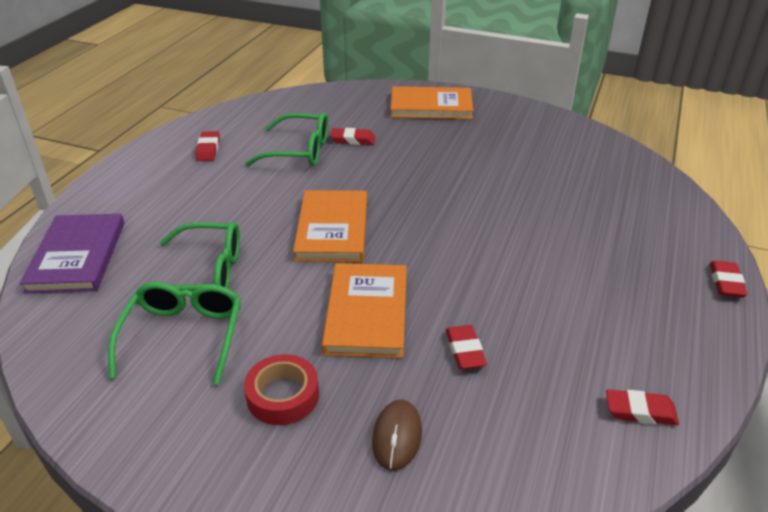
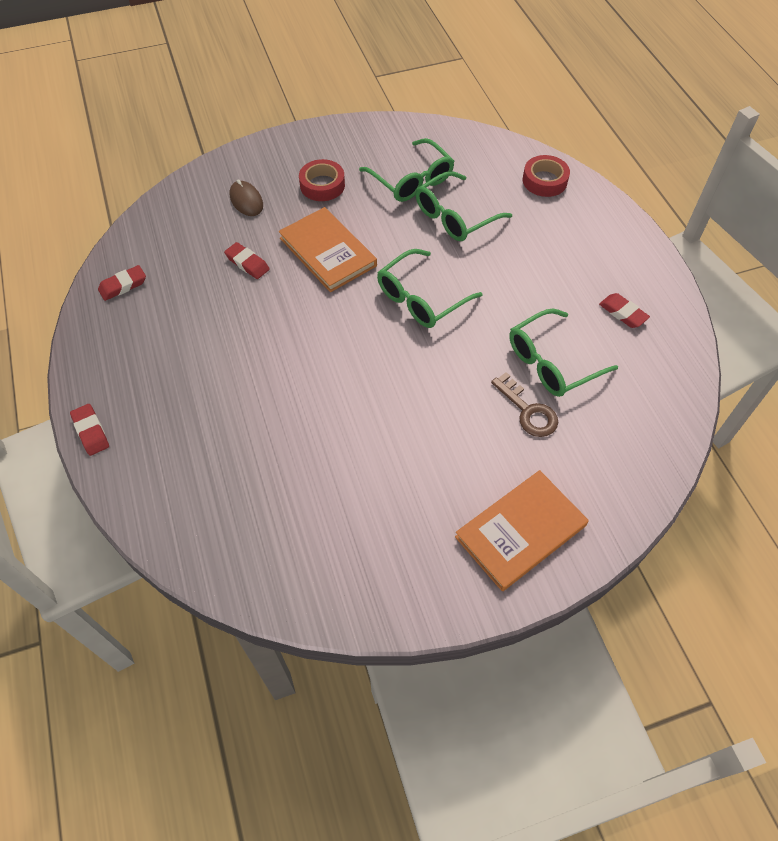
camera: 140 degrees right, 20 degrees up
purple book [19,214,124,294] -> red tape [523,155,570,197]
orange book [293,190,367,262] -> green glasses [377,249,483,328]
red eraser [330,128,375,145] -> brown key [491,372,558,437]

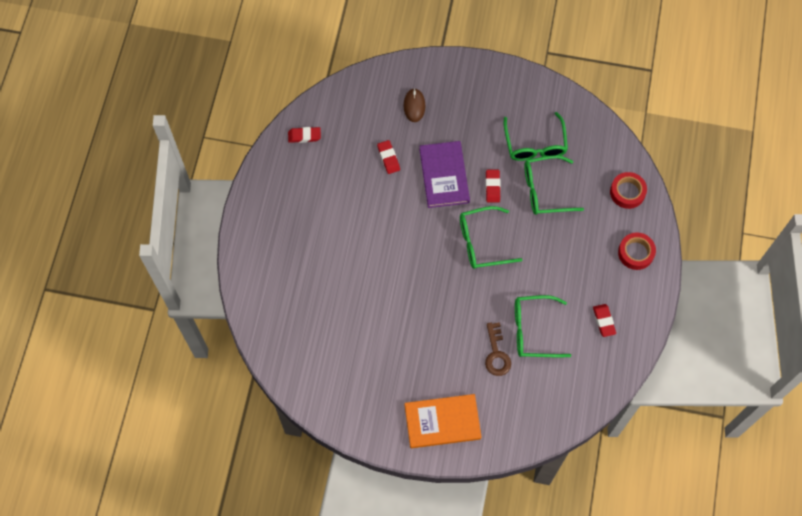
camera: 30 degrees right, 10 degrees up
red eraser [70,404,109,456] -> red eraser moved to [486,170,501,202]
orange book [279,207,377,292] -> purple book [419,141,470,208]
red tape [299,159,345,201] -> red tape moved to [618,232,656,270]

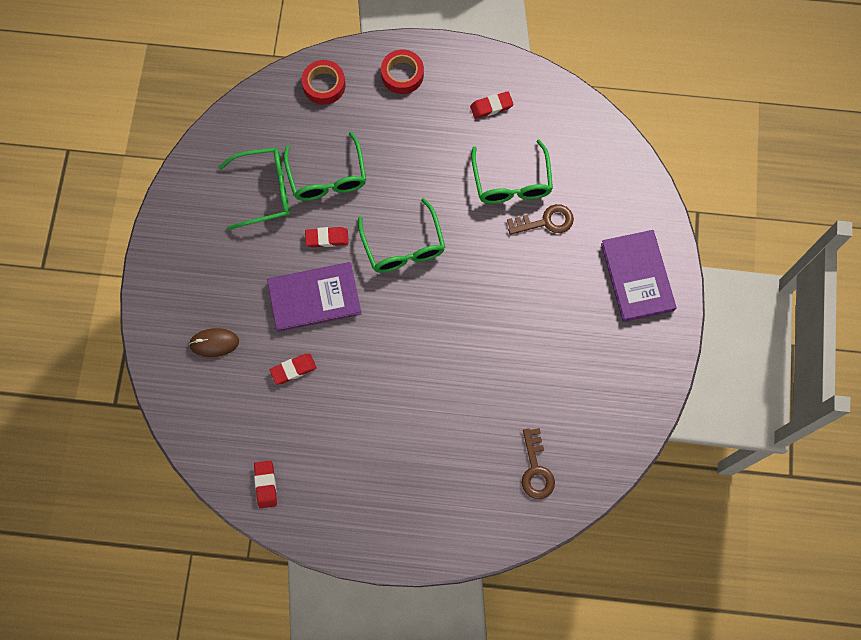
camera: 95 degrees left, 5 degrees up
orange book [405,394,482,448] -> purple book [601,230,677,322]
none -> brown key [522,428,555,499]

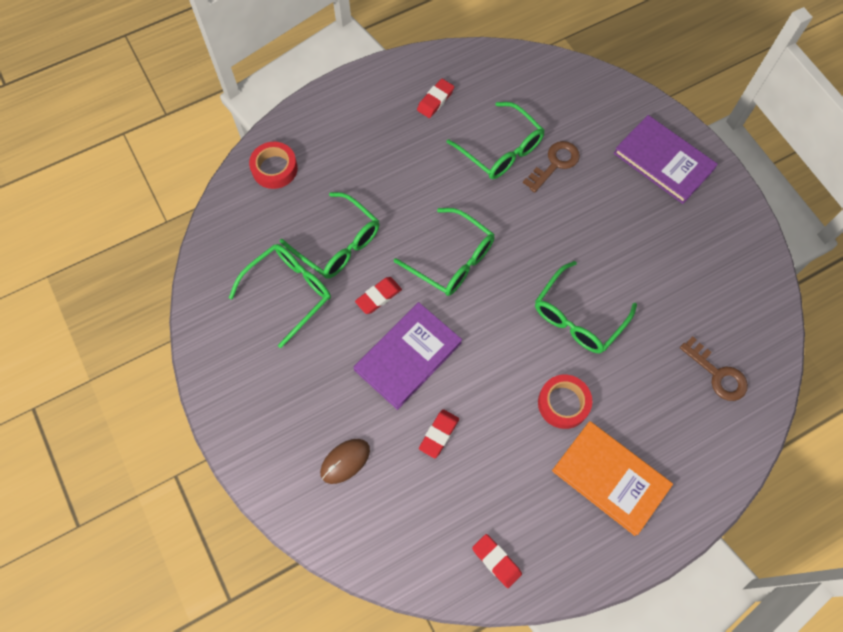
camera: 35 degrees left, 5 degrees down
red tape [381,49,424,94] -> red tape moved to [538,375,592,429]
none -> green glasses [535,261,637,353]
none -> orange book [552,421,673,536]

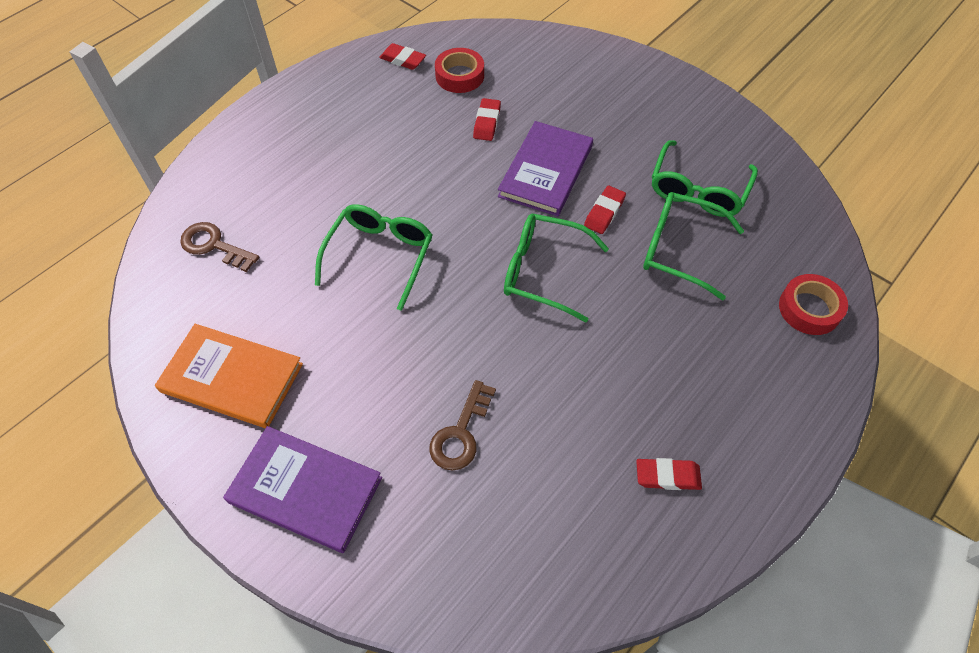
camera: 160 degrees right, 10 degrees down
brown mouse [320,439,370,484] -> none
red eraser [417,79,454,118] -> red eraser turned 75 degrees clockwise [636,458,702,490]
green glasses [447,102,545,179] -> none
red tape [538,375,592,429] -> red tape moved to [435,48,484,93]
orange book [552,421,673,536] -> orange book moved to [155,324,303,428]

